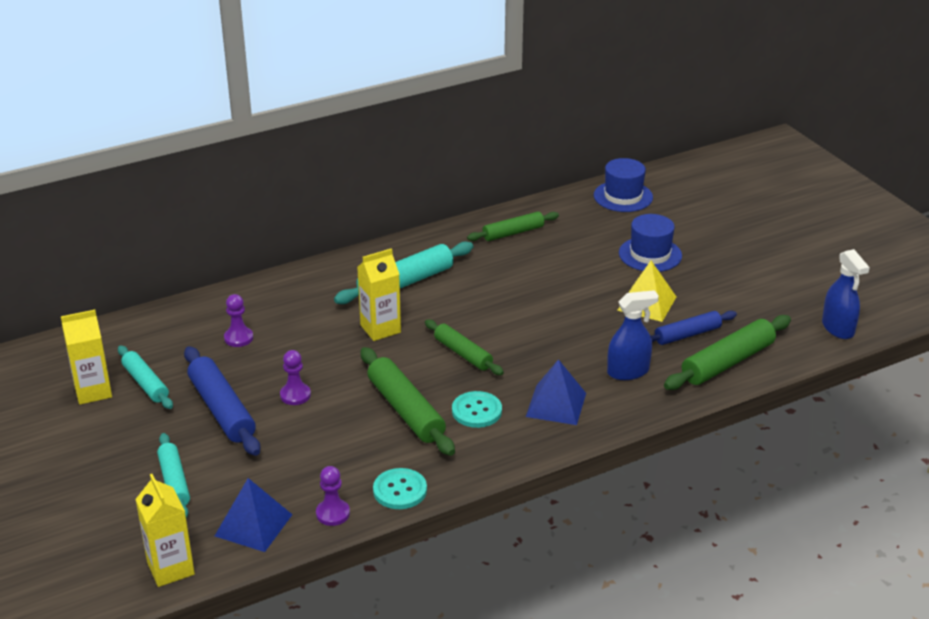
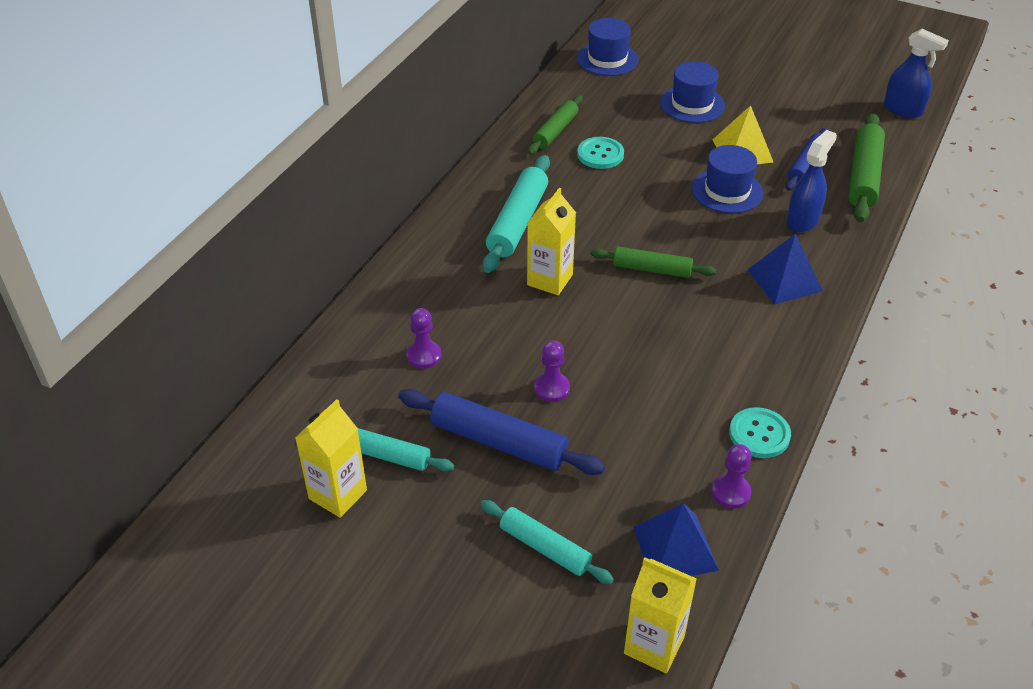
camera: 35 degrees left, 10 degrees up
green rolling pin [361,347,455,456] -> none
turquoise button [452,391,502,428] -> turquoise button moved to [577,137,624,169]
none -> blue hat [692,145,763,213]

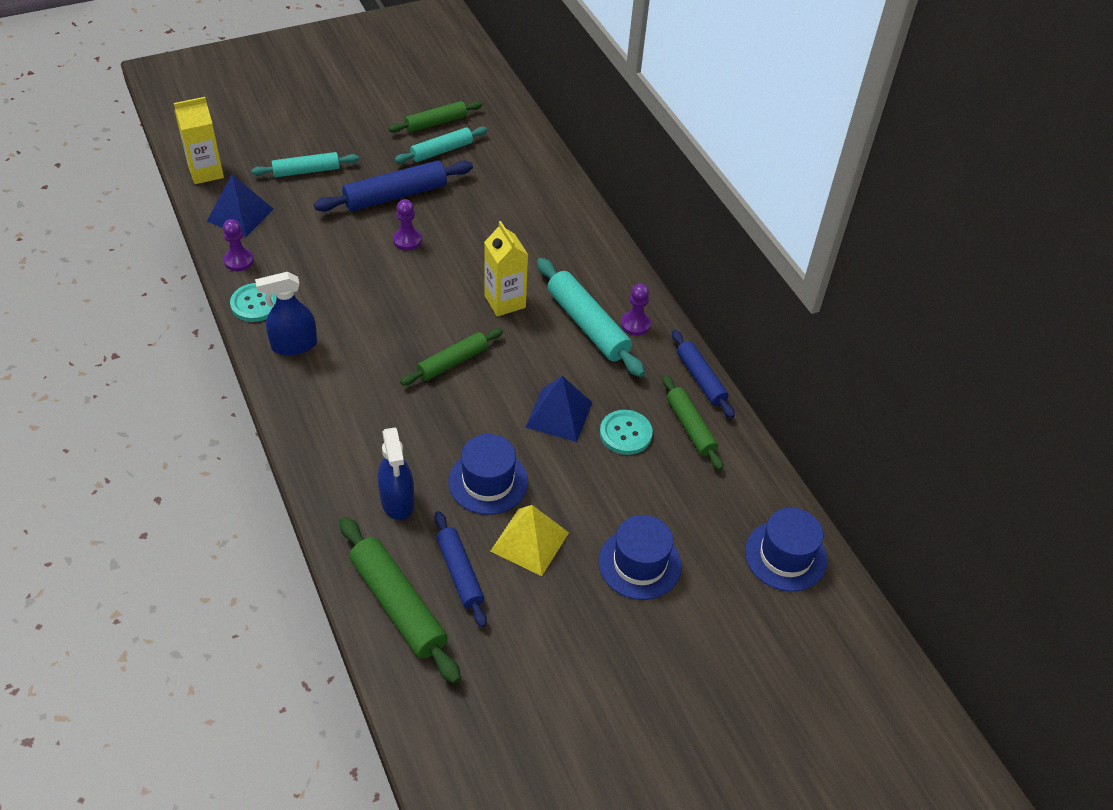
camera: 125 degrees right, 5 degrees up
yellow carton [295,399,367,518] -> green rolling pin [388,101,482,133]
purple pawn [406,308,441,369] -> purple pawn moved to [621,284,651,336]
blue pyramid [748,233,823,305] -> blue pyramid moved to [525,376,593,442]
blue spray bottle [884,29,949,118] -> blue spray bottle moved to [255,272,317,355]
none -> blue rolling pin [672,330,735,418]

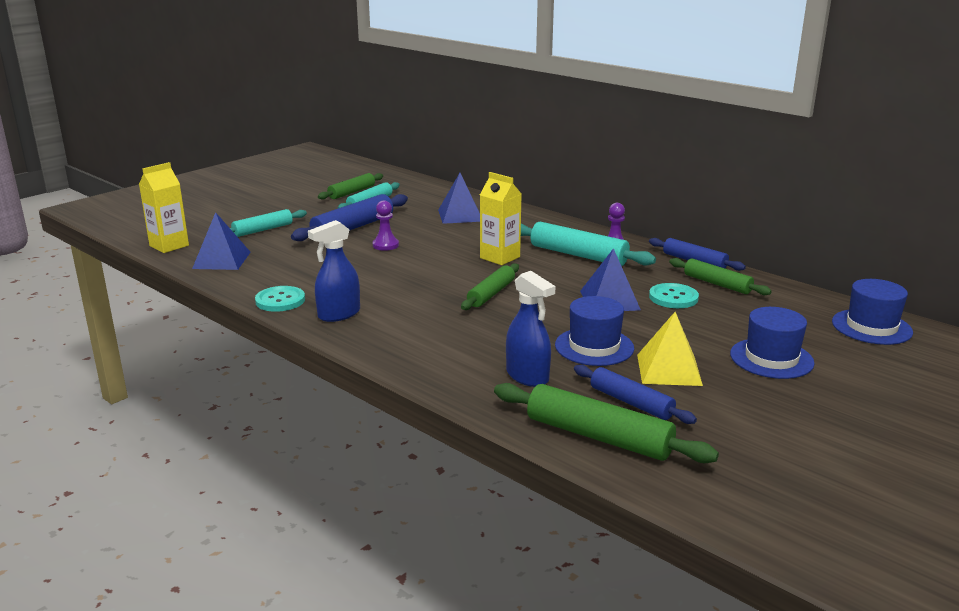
camera: 20 degrees left, 25 degrees down
purple pawn [223,219,254,271] -> none
none -> blue pyramid [438,173,480,224]

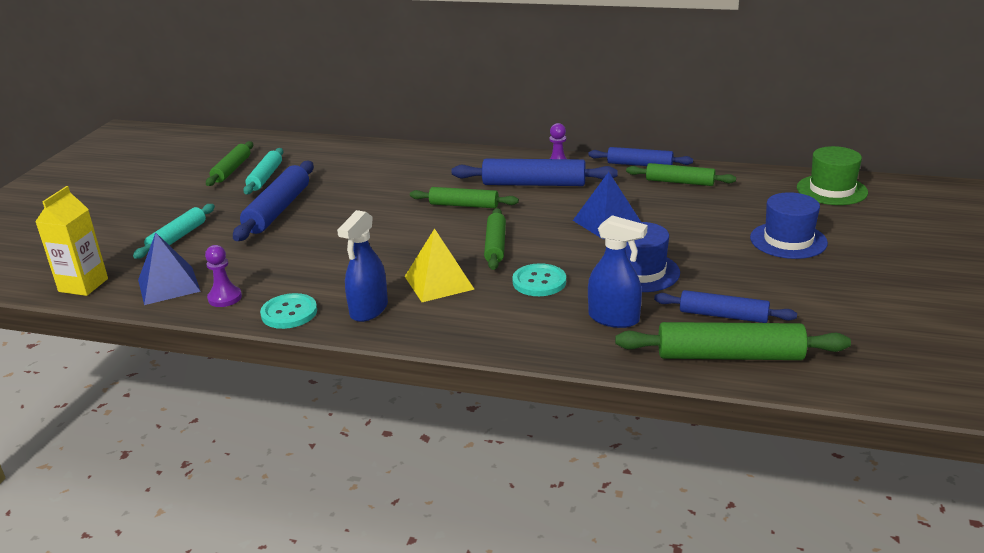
camera: 25 degrees left, 5 degrees up
purple pawn [373,200,399,251] -> purple pawn moved to [205,245,242,307]
blue pyramid [438,173,480,224] -> none
yellow carton [480,172,521,265] -> green rolling pin [410,187,519,208]
turquoise rolling pin [521,222,656,266] -> blue rolling pin [451,159,618,186]
yellow pyramid [637,312,703,386] -> yellow pyramid moved to [405,228,474,302]
turquoise button [649,283,699,308] -> turquoise button moved to [512,263,566,296]
blue hat [832,279,913,345] -> green hat [797,146,868,205]

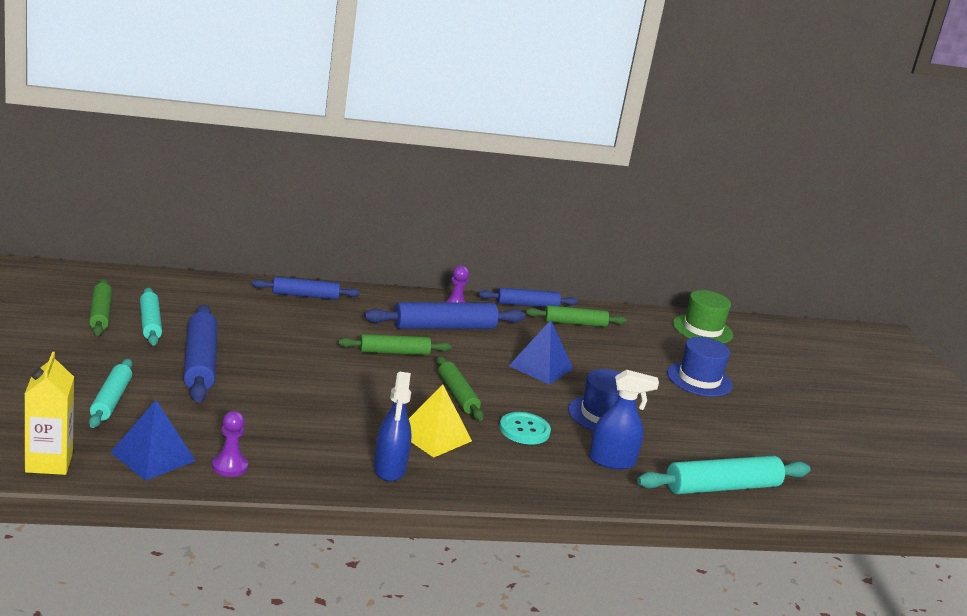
camera: 30 degrees left, 5 degrees down
turquoise button [260,293,317,329] -> none
green rolling pin [615,322,851,360] -> turquoise rolling pin [637,456,810,494]
blue rolling pin [654,290,797,323] -> blue rolling pin moved to [252,277,360,300]

